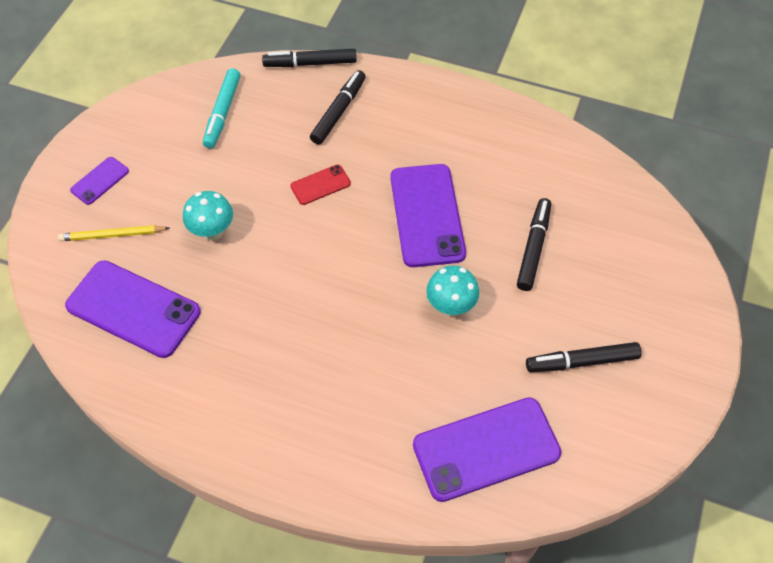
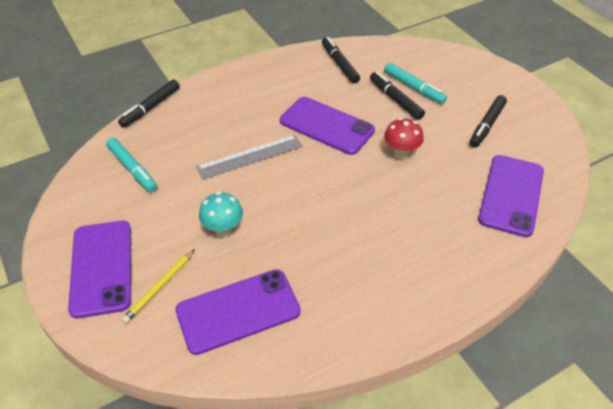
camera: 50 degrees left, 10 degrees down
purple phone [70,157,129,205] -> purple phone [68,220,131,318], size x2.06
red phone [290,164,351,205] -> grey ruler [196,135,302,180]
black marker [310,70,366,145] -> black marker moved to [322,37,360,83]
turquoise mushroom [426,266,479,316] -> red mushroom [384,118,424,159]
none -> turquoise marker [384,63,447,104]

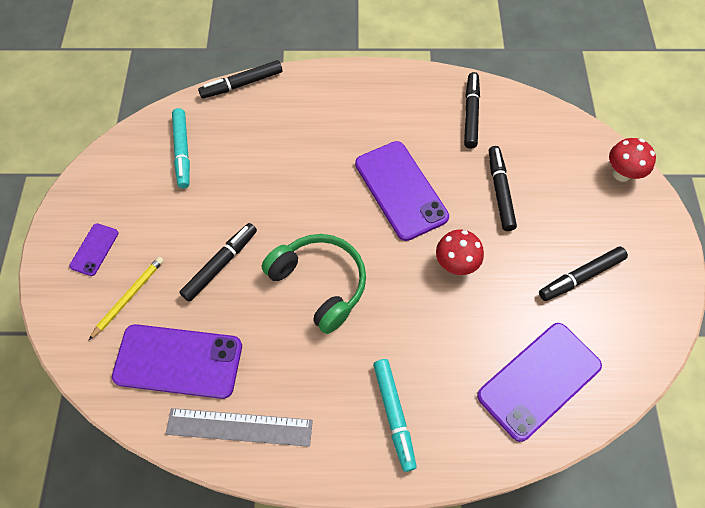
camera: 30 degrees right, 15 degrees up
purple phone [68,220,131,318] -> purple phone [69,223,119,276], size x0.48
yellow pencil [121,249,195,323] -> yellow pencil turned 150 degrees clockwise [89,257,164,340]
grey ruler [196,135,302,180] -> grey ruler moved to [166,408,313,447]
turquoise mushroom [199,192,243,237] -> black marker [179,223,257,302]
turquoise marker [384,63,447,104] -> turquoise marker moved to [373,359,417,472]
none -> green headphones [262,234,366,334]
none -> red mushroom [609,138,656,182]

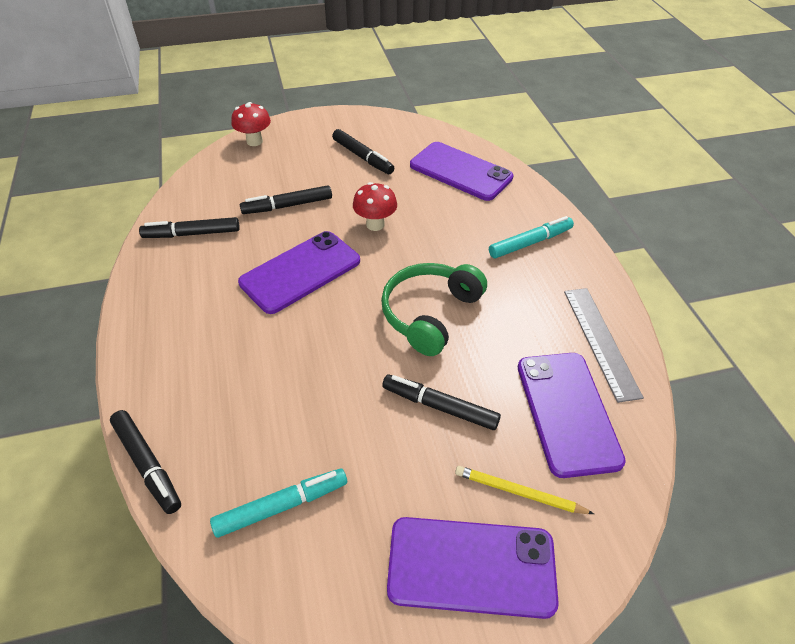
camera: 105 degrees left, 15 degrees down
purple phone [69,223,119,276] -> purple phone [387,517,559,619], size x2.06

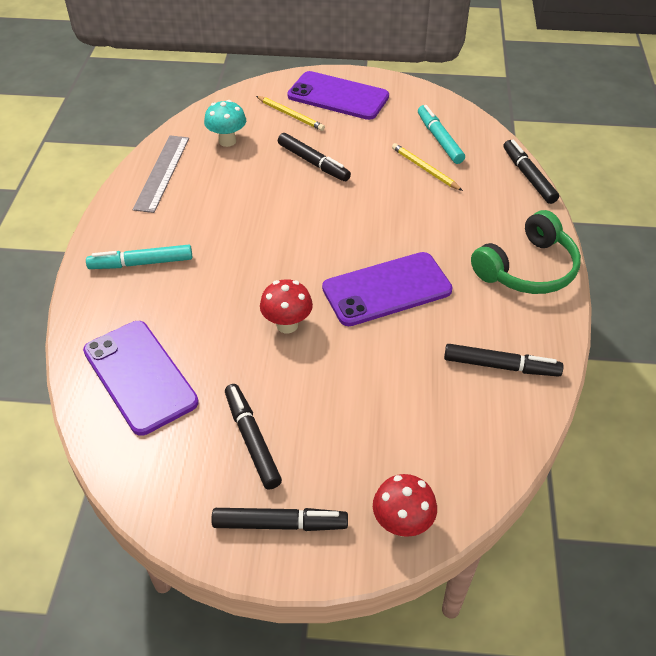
camera: 160 degrees left, 0 degrees up
turquoise marker [210,468,347,538] -> turquoise marker turned 75 degrees clockwise [418,105,465,164]
black marker [240,185,332,214] -> black marker moved to [211,508,348,531]
green headphones [381,263,487,356] -> green headphones moved to [471,210,581,294]
purple phone [518,353,626,478] -> turquoise mushroom [204,100,246,147]
none -> yellow pencil [392,143,463,191]

